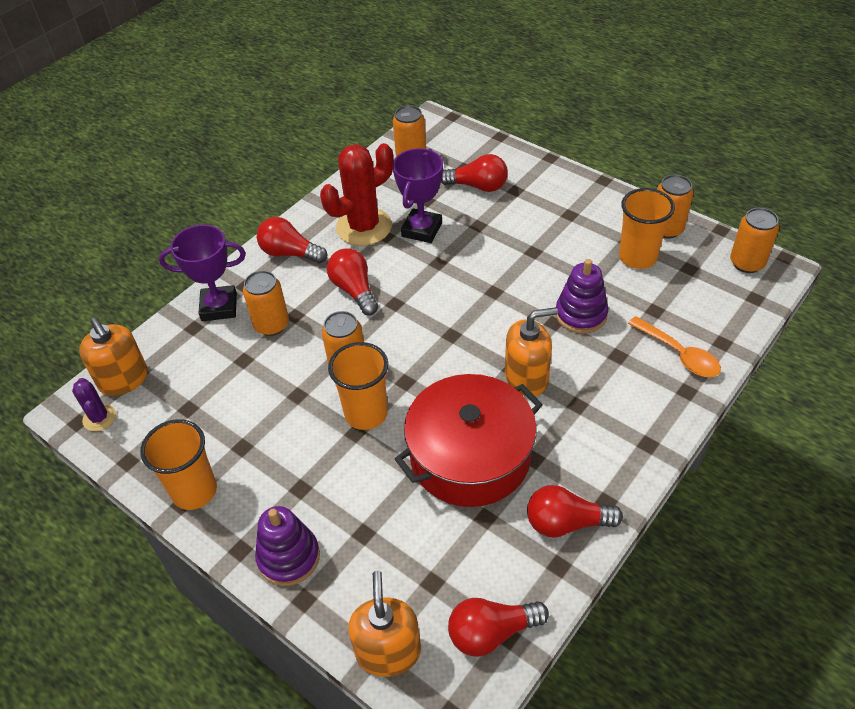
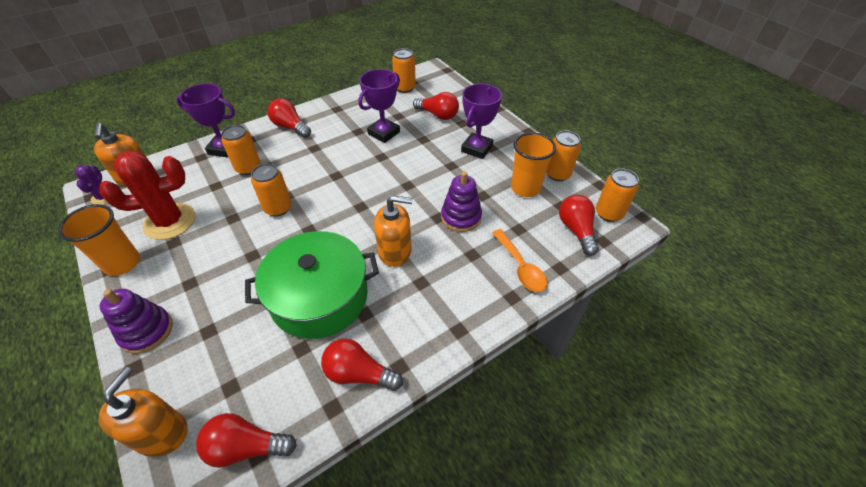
camera: 15 degrees right, 0 degrees up
red cactus [320,143,393,246] -> red cactus moved to [99,151,196,240]
red light bulb [327,248,378,315] -> red light bulb moved to [559,195,599,256]
orange cup [328,342,388,430] -> none
red pot [395,374,543,507] -> green pot [245,231,379,339]
none -> purple trophy [461,84,502,159]

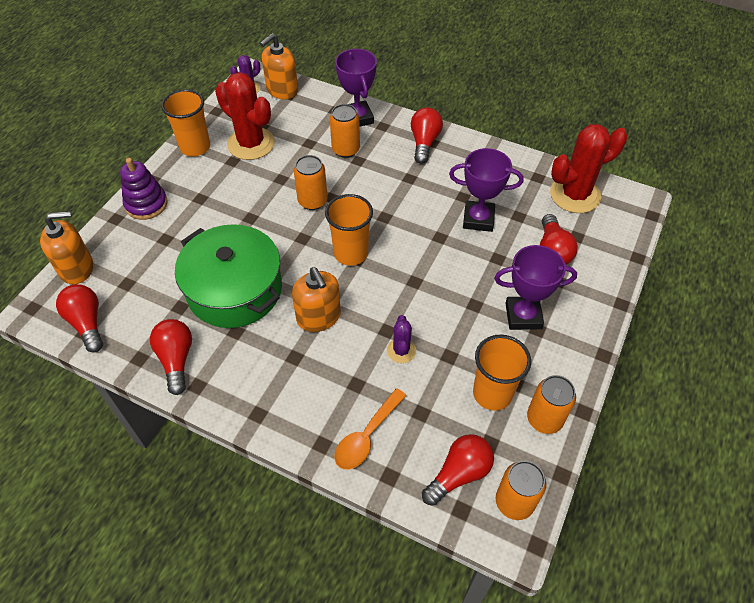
camera: 60 degrees right, 5 degrees up
orange can [392,48,416,93] -> red cactus [550,124,628,213]
purple stacking toy [441,171,482,232] -> purple cactus [387,315,416,363]
none -> orange cup [325,194,373,266]

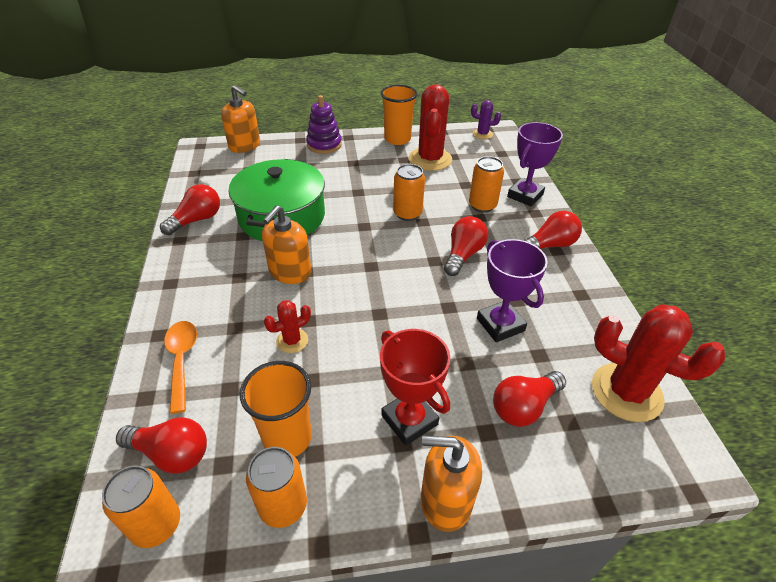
camera: 55 degrees right, 10 degrees down
red light bulb [56,284,103,353] -> red light bulb moved to [444,216,488,276]
orange soap dispenser [260,33,298,100] -> orange soap dispenser moved to [421,436,482,532]
orange cup [325,194,373,266] -> none
orange spoon [334,388,407,469] -> orange spoon turned 75 degrees clockwise [164,321,197,414]
purple cactus [387,315,416,363] -> red cactus [264,300,311,353]
purple trophy [494,245,577,330] -> red trophy [380,329,451,446]

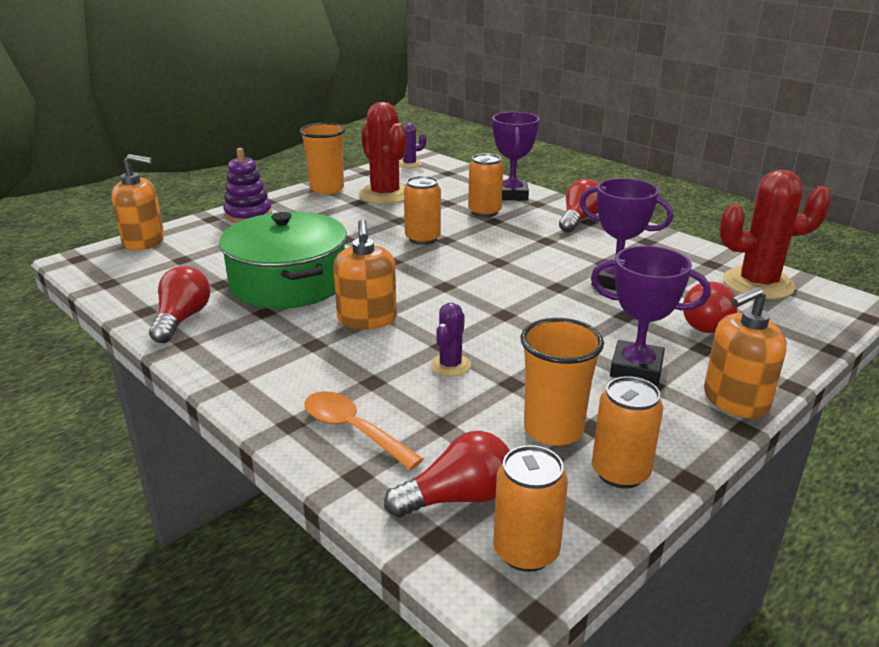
camera: 35 degrees left, 15 degrees down
red cactus [264,300,311,353] -> purple cactus [430,303,471,376]
red trophy [380,329,451,446] -> purple trophy [591,246,710,385]
red light bulb [444,216,488,276] -> none

